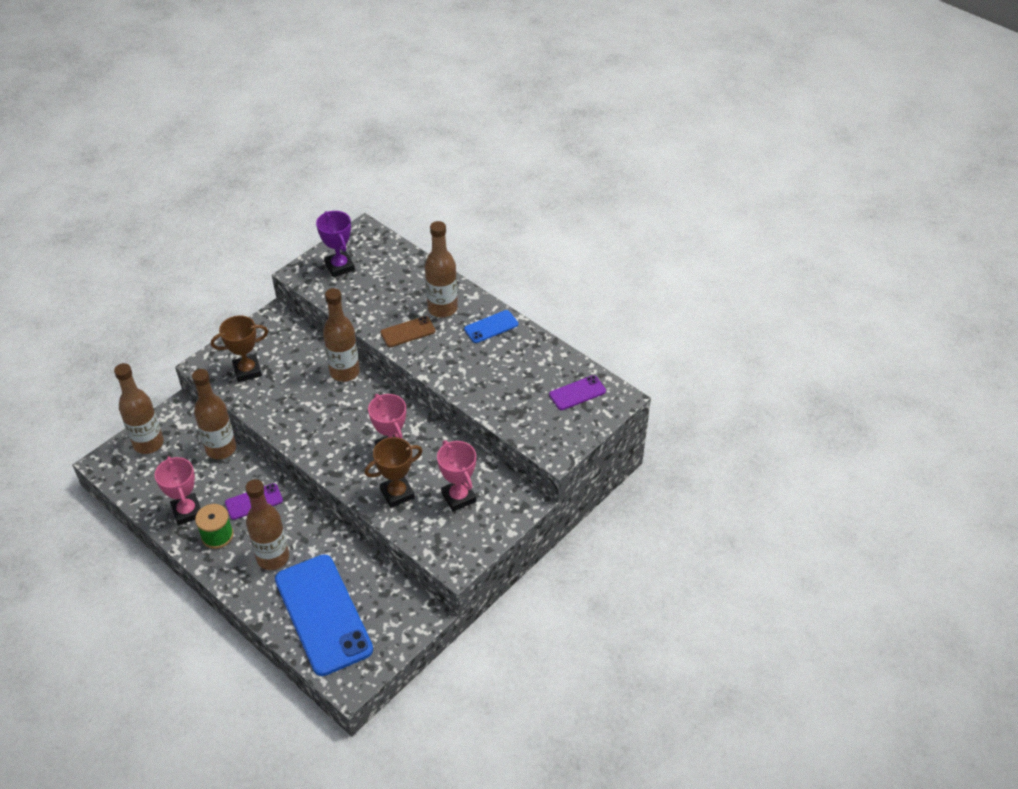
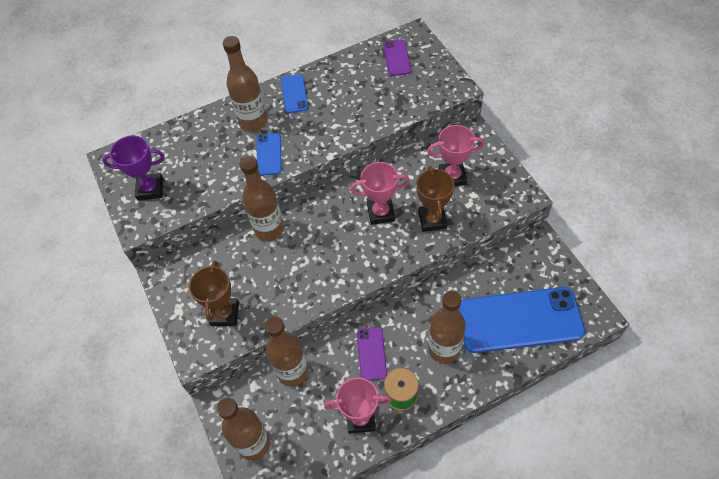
camera: 65 degrees left, 10 degrees up
brown phone [380,316,435,347] -> blue phone [257,133,282,176]

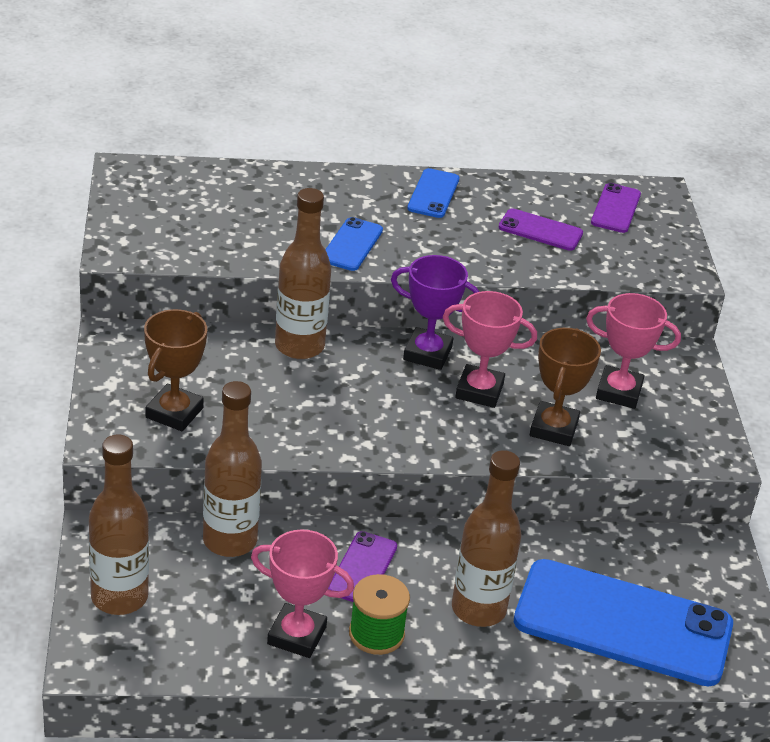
camera: 15 degrees right, 20 degrees down
purple trophy [102,135,165,201] -> purple trophy moved to [391,255,479,370]
brown bottle [223,36,268,132] -> none
none -> purple phone [499,208,583,251]

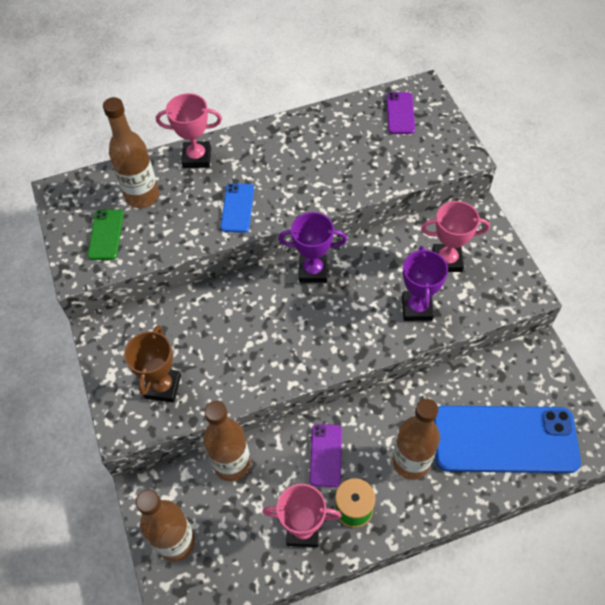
camera: 10 degrees left, 20 degrees up
brown bottle [275,188,331,359] -> brown bottle moved to [103,97,159,208]
blue phone [407,168,459,218] -> none
pink trophy [443,291,537,408] -> pink trophy moved to [156,93,222,168]
purple phone [499,208,583,251] -> none
brown trophy [530,328,601,446] -> purple trophy [402,246,448,321]
none -> green phone [88,209,124,260]

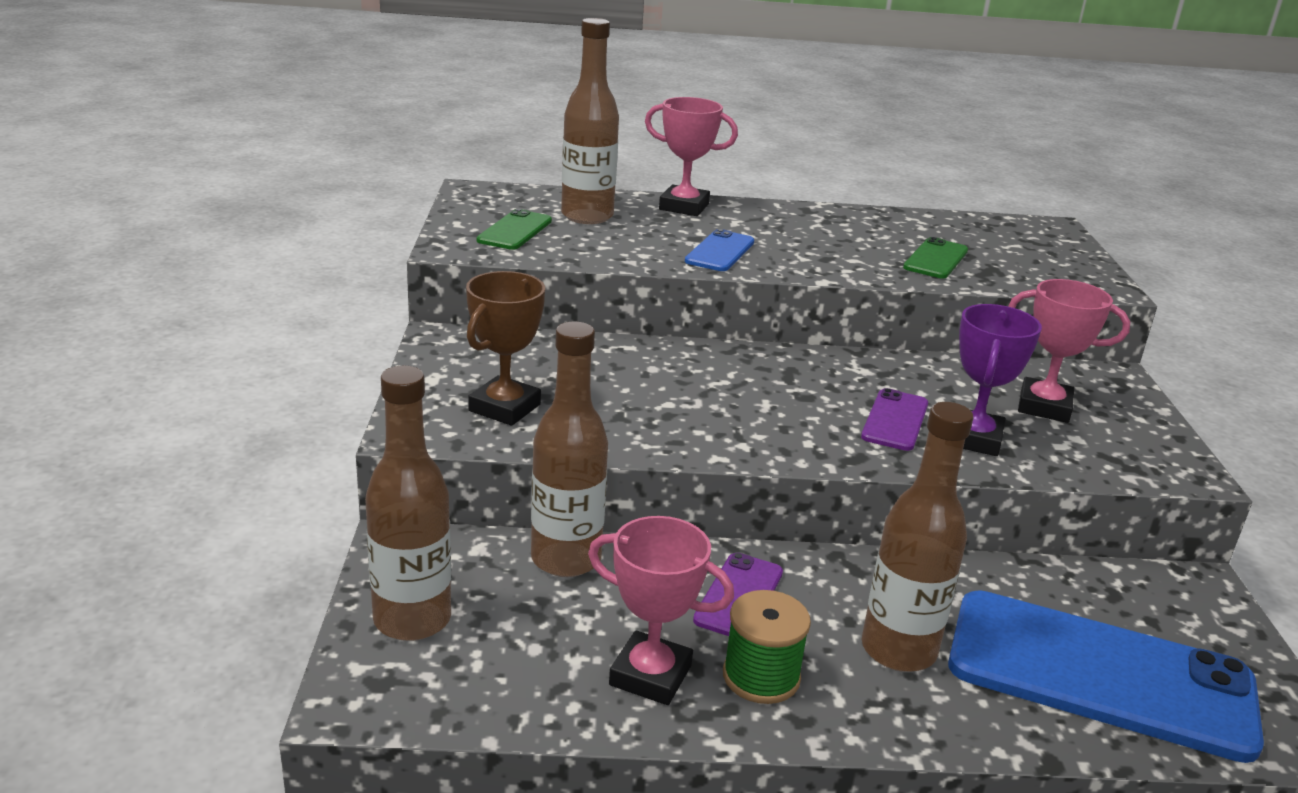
camera: 15 degrees right, 30 degrees down
purple trophy [278,212,347,283] -> none
purple phone [387,92,415,134] -> purple phone moved to [861,388,928,451]
none -> green phone [903,237,968,278]

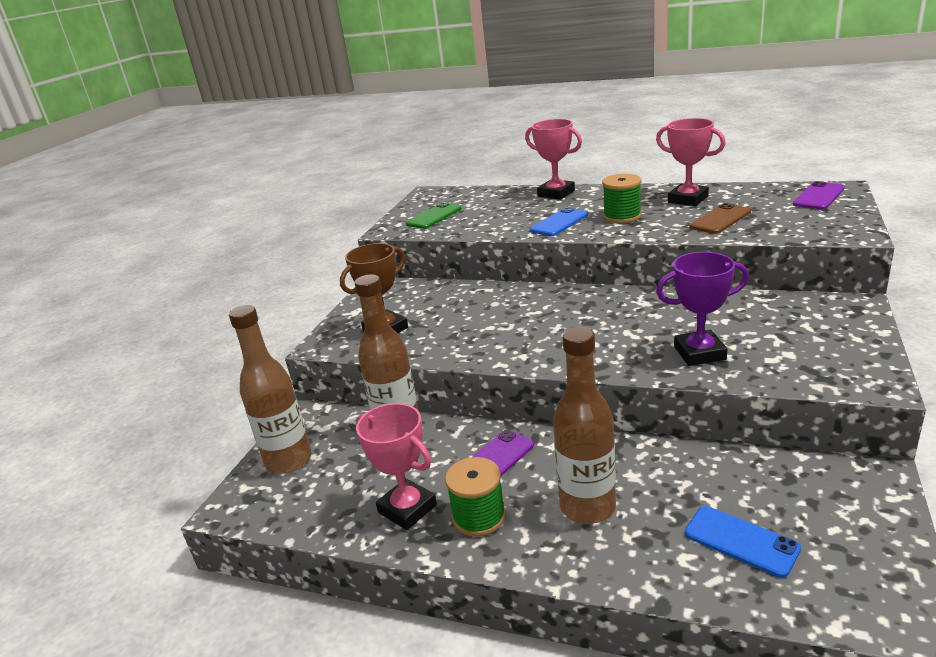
camera: 25 degrees right, 0 degrees up
brown bottle [561,18,619,224] -> none
purple phone [861,388,928,451] -> purple phone moved to [793,181,845,209]
green phone [903,237,968,278] -> brown phone [689,203,751,234]
blue phone [948,590,1264,763] -> blue phone [685,506,801,578], size x0.45
purple trophy [959,304,1042,456] -> purple trophy turned 45 degrees clockwise [656,252,749,366]
pink trophy [1008,279,1130,423] -> pink trophy moved to [656,118,726,206]
none -> green spool [602,174,642,223]

